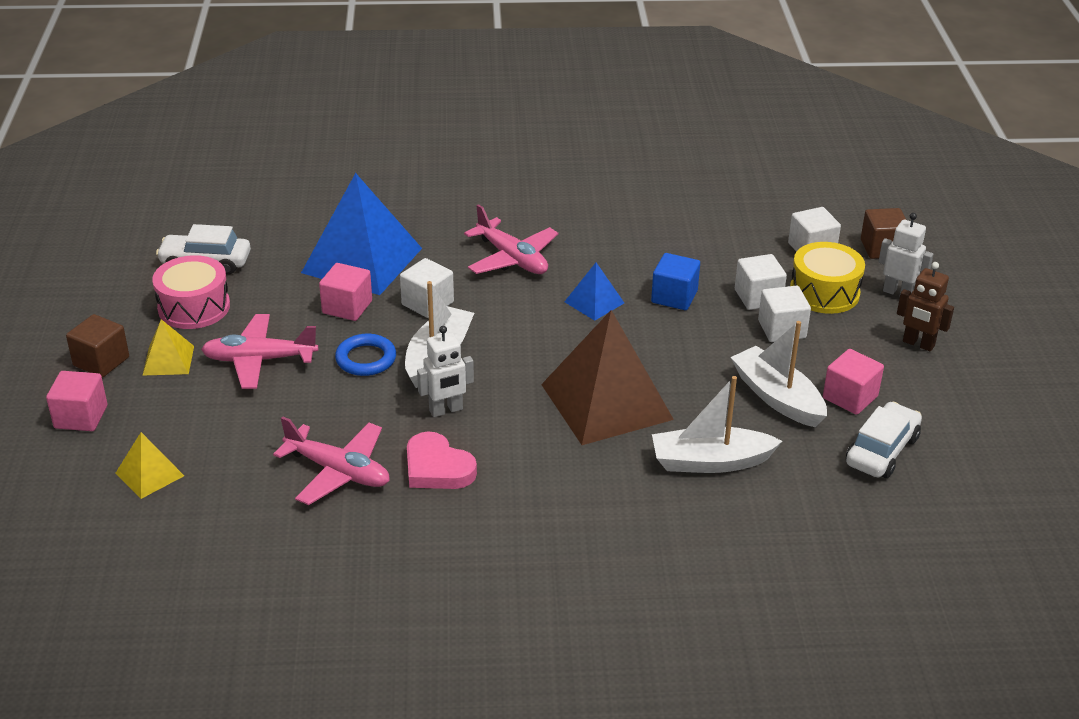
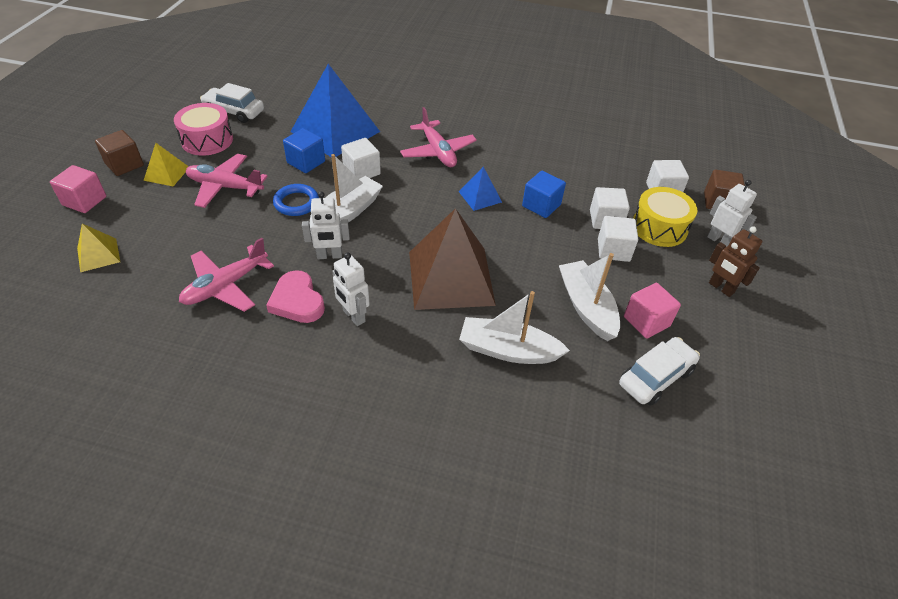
camera: 15 degrees right, 10 degrees up
pink plane [273,416,390,505] -> pink plane turned 90 degrees clockwise [179,238,274,312]
pink cube [319,263,372,321] -> blue cube [283,128,325,173]
none -> white robot [332,253,370,326]

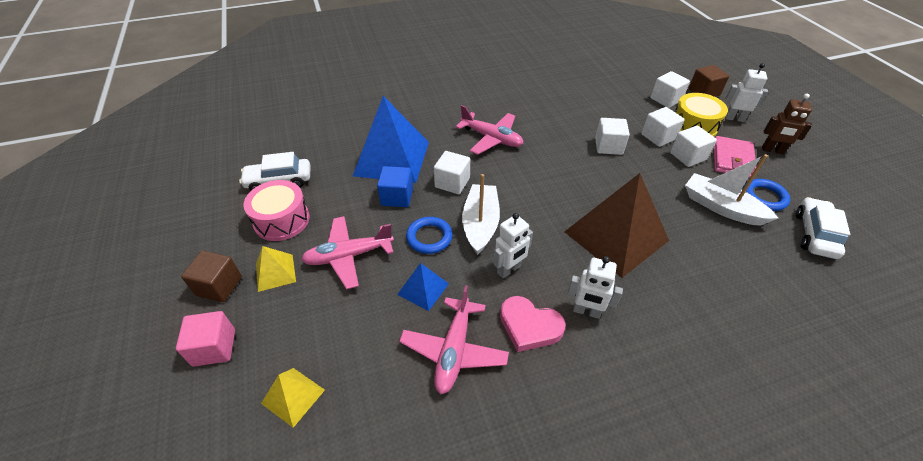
camera: 30 degrees left, 0 degrees up
blue pyramid [459,167,502,211] -> blue pyramid moved to [397,263,449,311]
white boat [459,291,570,364] -> none
blue cube [522,171,566,218] -> white cube [595,118,630,155]
pink cube [624,283,681,339] -> blue ring [743,179,790,211]
none -> pink wallet [714,136,757,178]

